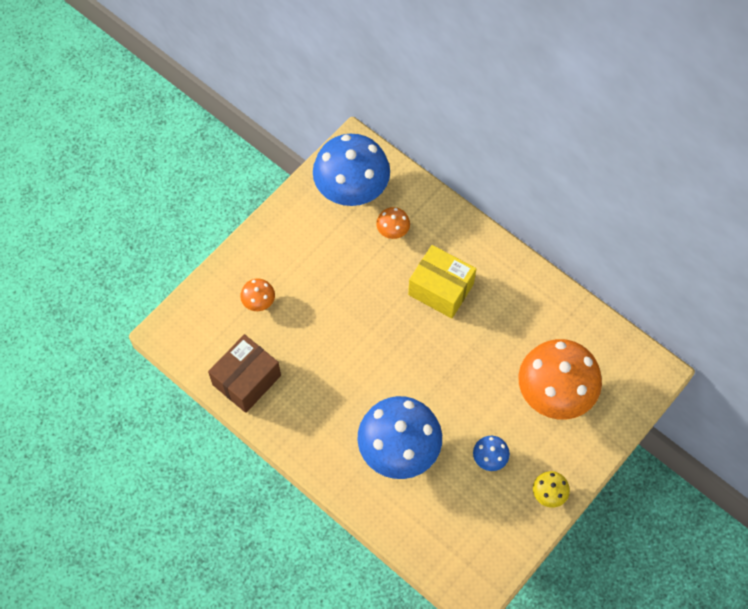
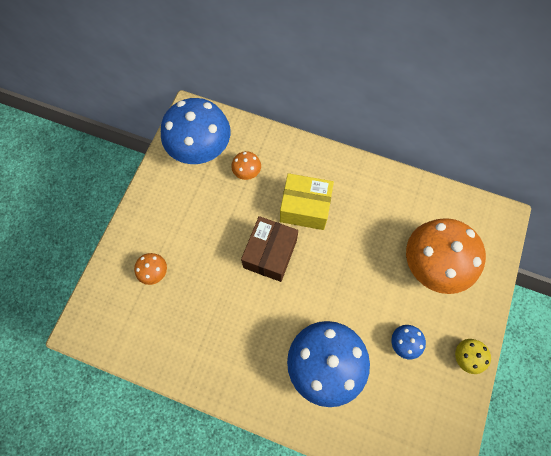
camera: 20 degrees left, 5 degrees up
brown box [208,334,281,413] -> brown box moved to [241,216,298,282]

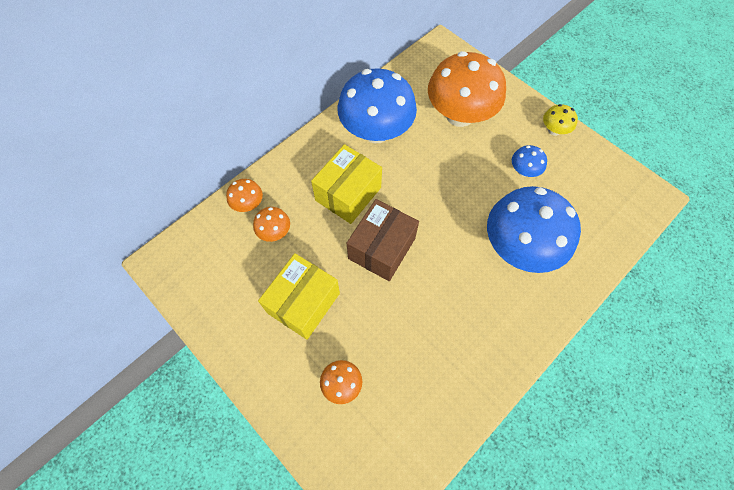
camera: 65 degrees left, 5 degrees down
blue mushroom [161,98,230,164] -> blue mushroom moved to [337,68,417,143]
brown box [241,216,298,282] -> brown box turned 75 degrees clockwise [347,199,419,281]
none -> orange mushroom [226,179,263,212]
none -> yellow box [258,253,340,340]

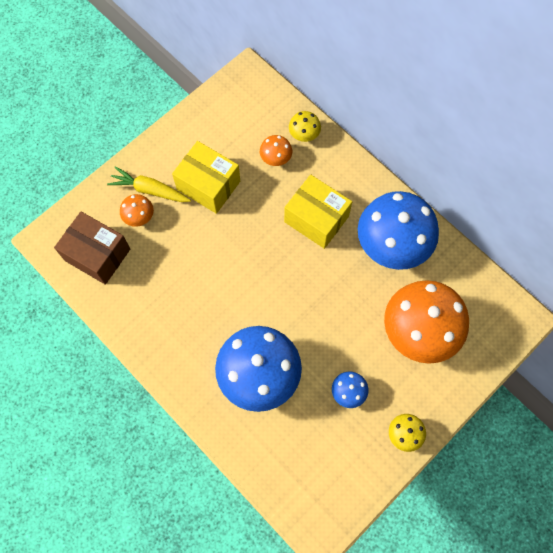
camera: 90 degrees right, 5 degrees up
orange mushroom [226,179,263,212] -> yellow mushroom [289,111,321,142]
brown box [347,199,419,281] -> brown box moved to [54,212,130,285]
none -> yellow carrot [107,166,191,202]

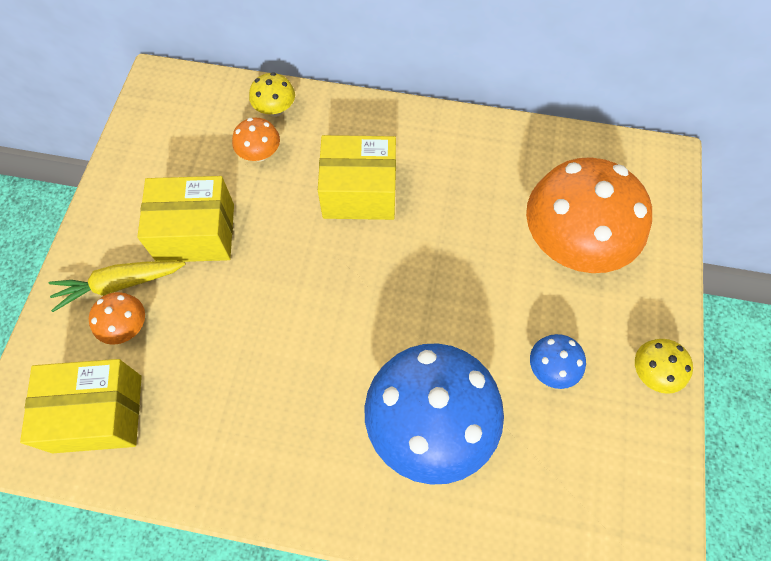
camera: 35 degrees left, 5 degrees down
brown box [54,212,130,285] -> yellow box [20,359,142,453]
blue mushroom [358,191,439,270] -> none

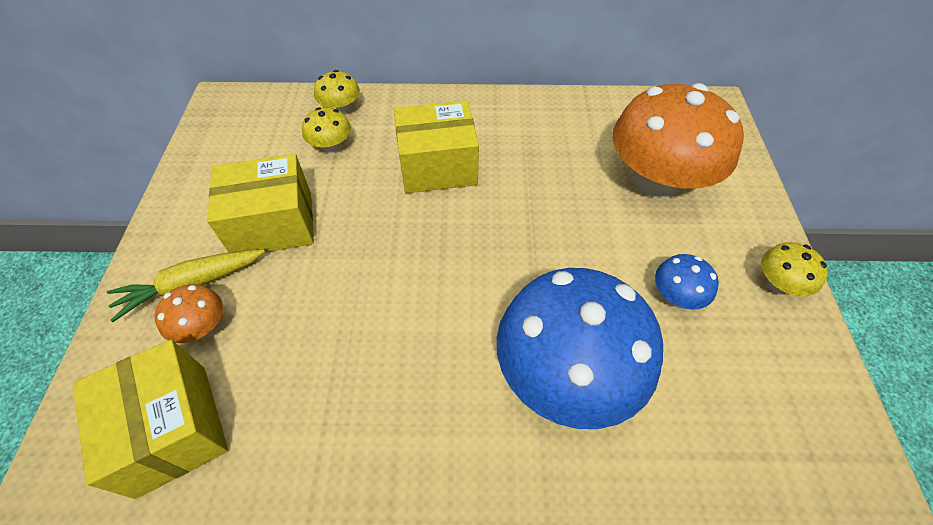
camera: 10 degrees left, 10 degrees down
yellow box [20,359,142,453] -> yellow box turned 75 degrees clockwise [73,339,228,499]
orange mushroom [232,118,280,162] -> yellow mushroom [302,107,351,154]

